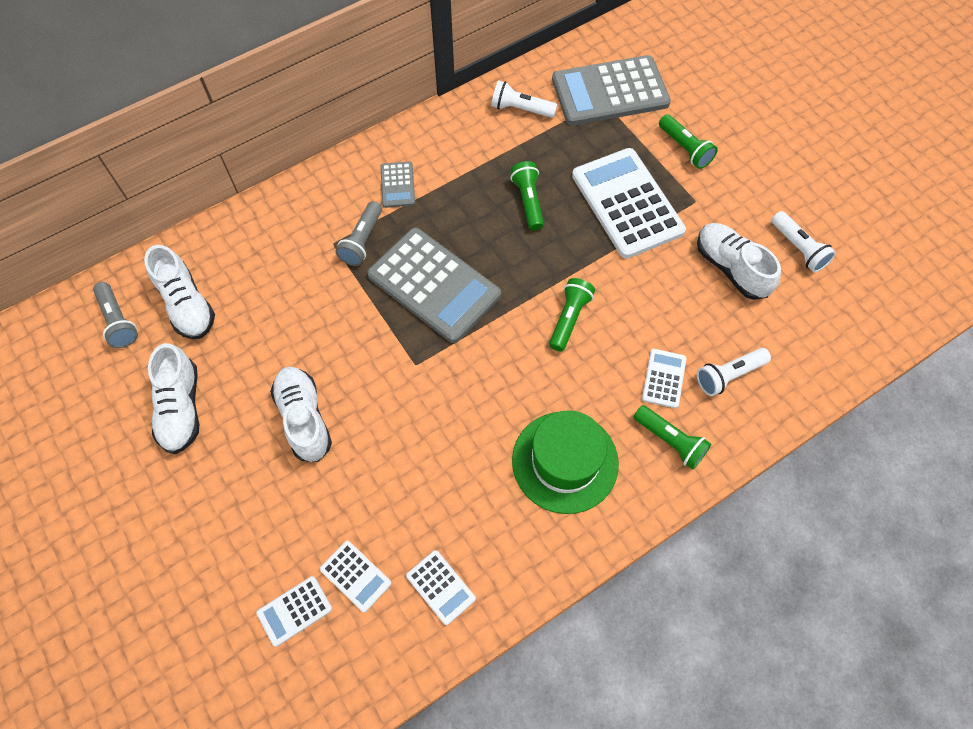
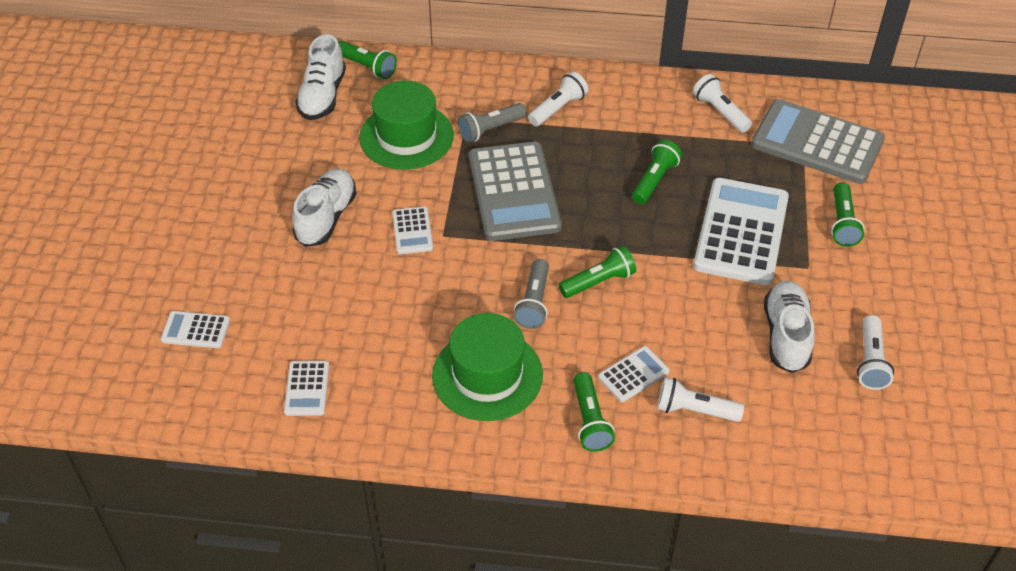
camera: 40 degrees right, 15 degrees down
grey flashlight [93,282,138,348] -> grey flashlight moved to [514,259,549,329]
white shoe [148,343,199,454] -> none
white calculator [320,541,392,613] -> white calculator moved to [392,207,433,254]
grey calculator [381,162,415,208] -> white flashlight [528,72,589,126]
none -> green flashlight [338,41,397,79]
none -> green hat [359,81,454,170]

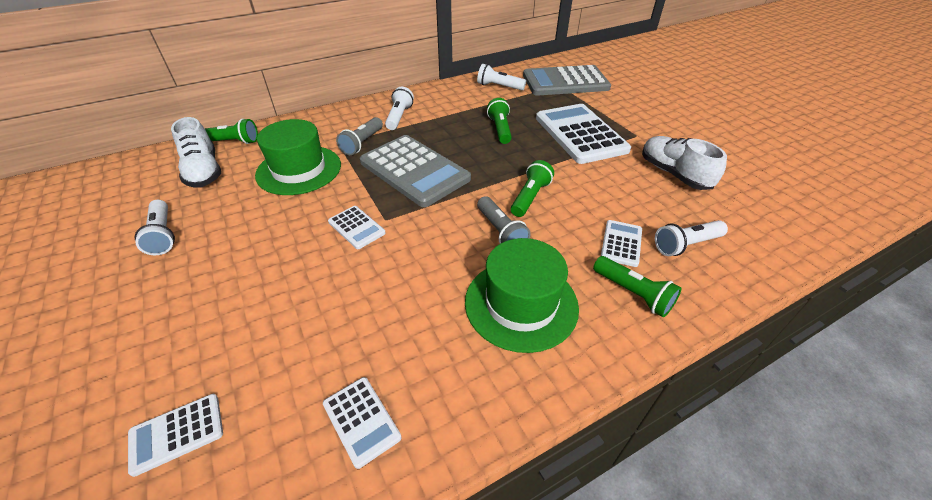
camera: 35 degrees left, 5 degrees down
white shoe [292,169,357,247] -> none
green flashlight [831,182,865,247] -> none
white flashlight [857,315,894,390] -> white flashlight moved to [135,200,175,255]

